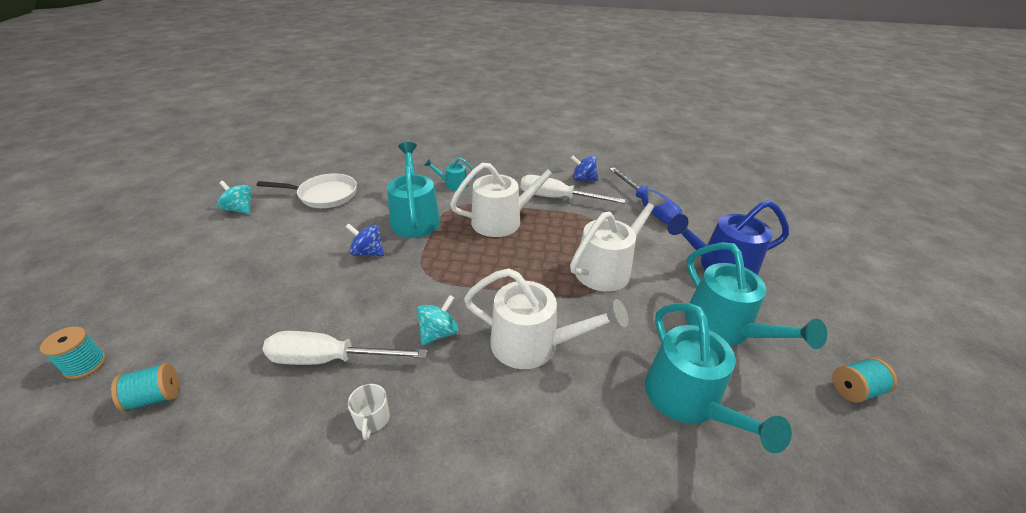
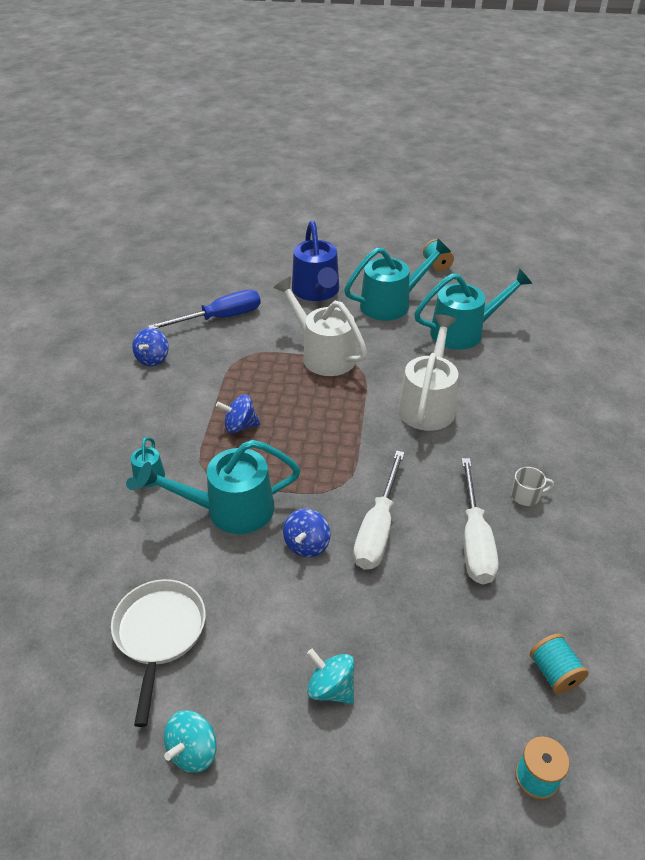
camera: 90 degrees left, 5 degrees up
turquoise spinning top [417,295,458,345] -> turquoise spinning top moved to [307,649,355,704]
white watering can [450,158,563,237] -> blue spinning top [216,395,260,434]
white screwdriver [521,175,625,204] -> white screwdriver moved to [353,450,405,570]

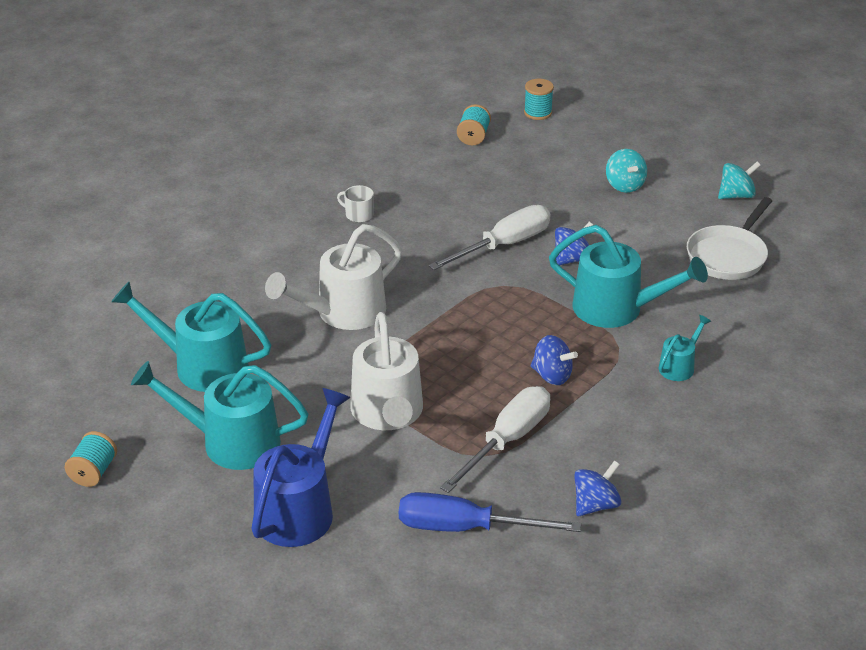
camera: 145 degrees left, 5 degrees down
white screwdriver [461,458,498,584] -> white screwdriver moved to [440,386,550,493]

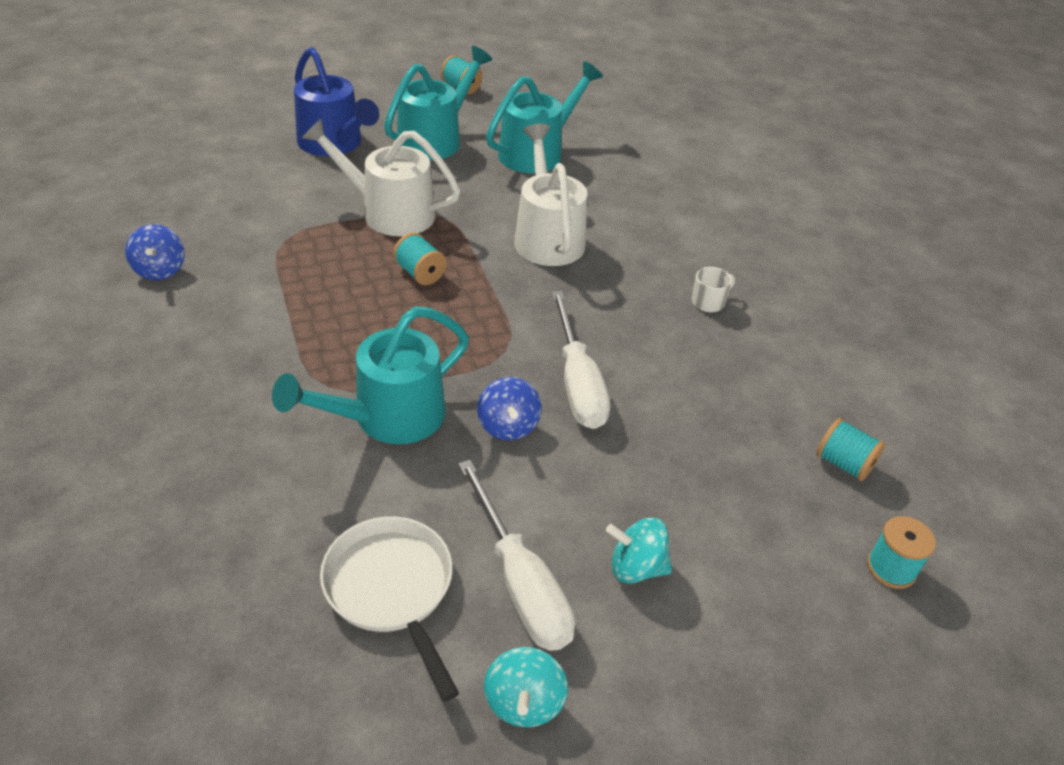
camera: 115 degrees right, 5 degrees up
blue screwdriver [399,492,581,532] -> none
white screwdriver [440,386,550,493] -> white screwdriver moved to [458,460,575,651]
blue spinning top [531,335,578,385] -> none
turquoise watering can [659,315,711,381] -> none
none -> turquoise spool [393,232,447,285]

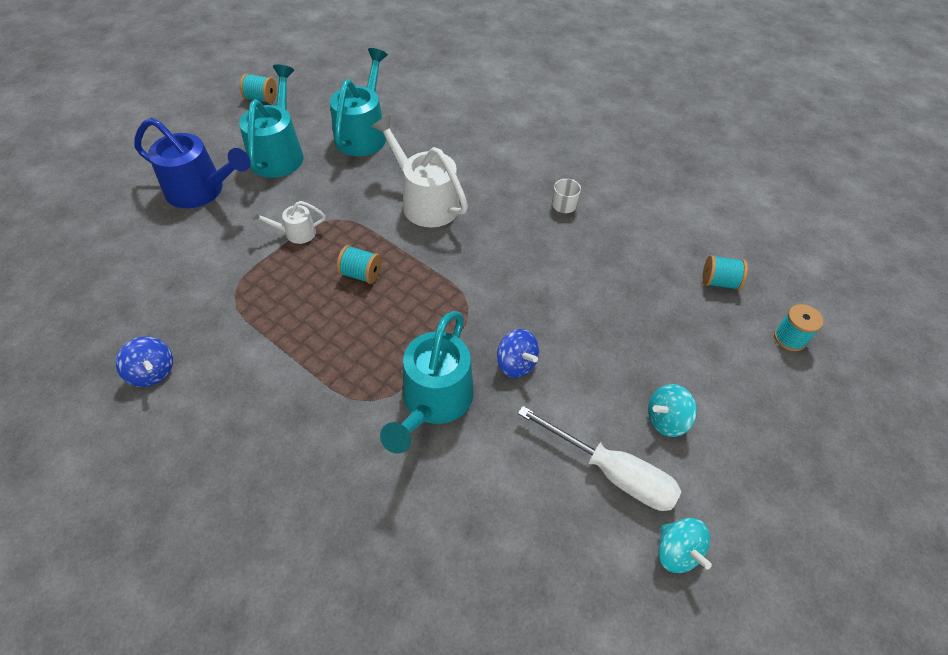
camera: 30 degrees left, 10 degrees up
white watering can [302,119,461,236] -> white watering can [251,201,325,244], size x0.50
white pan [320,516,459,702] -> none
white screwdriver [551,291,610,429] -> none

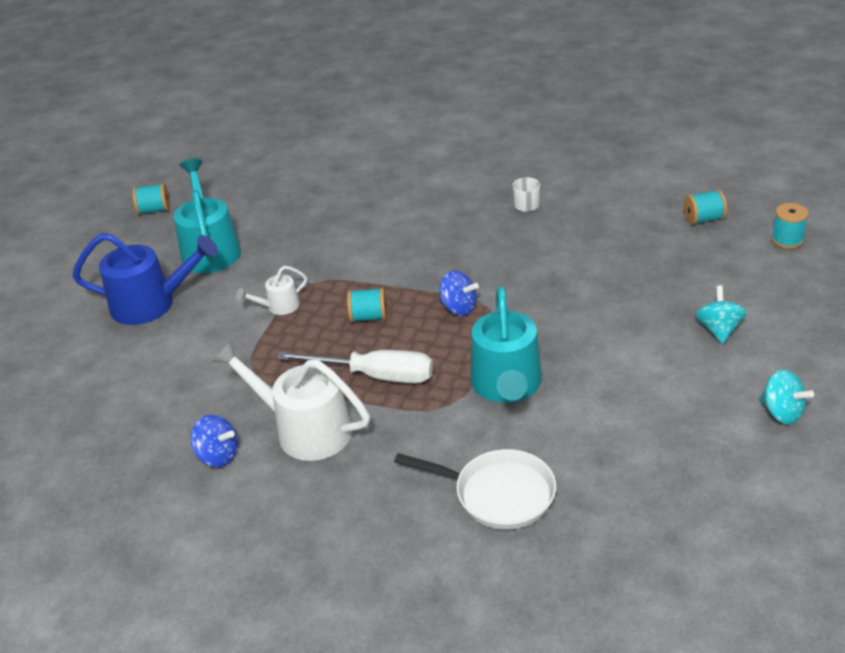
camera: 15 degrees left, 15 degrees down
turquoise watering can [330,48,388,156] -> none
white watering can [371,115,468,227] -> white watering can moved to [212,341,370,461]
blue spinning top [497,329,539,378] -> blue spinning top moved to [439,270,479,316]
white screwdriver [517,406,682,511] -> white screwdriver moved to [277,350,433,383]
turquoise spinning top [648,384,697,437] -> turquoise spinning top turned 135 degrees clockwise [695,285,747,344]
none -> white pan [394,449,556,530]

